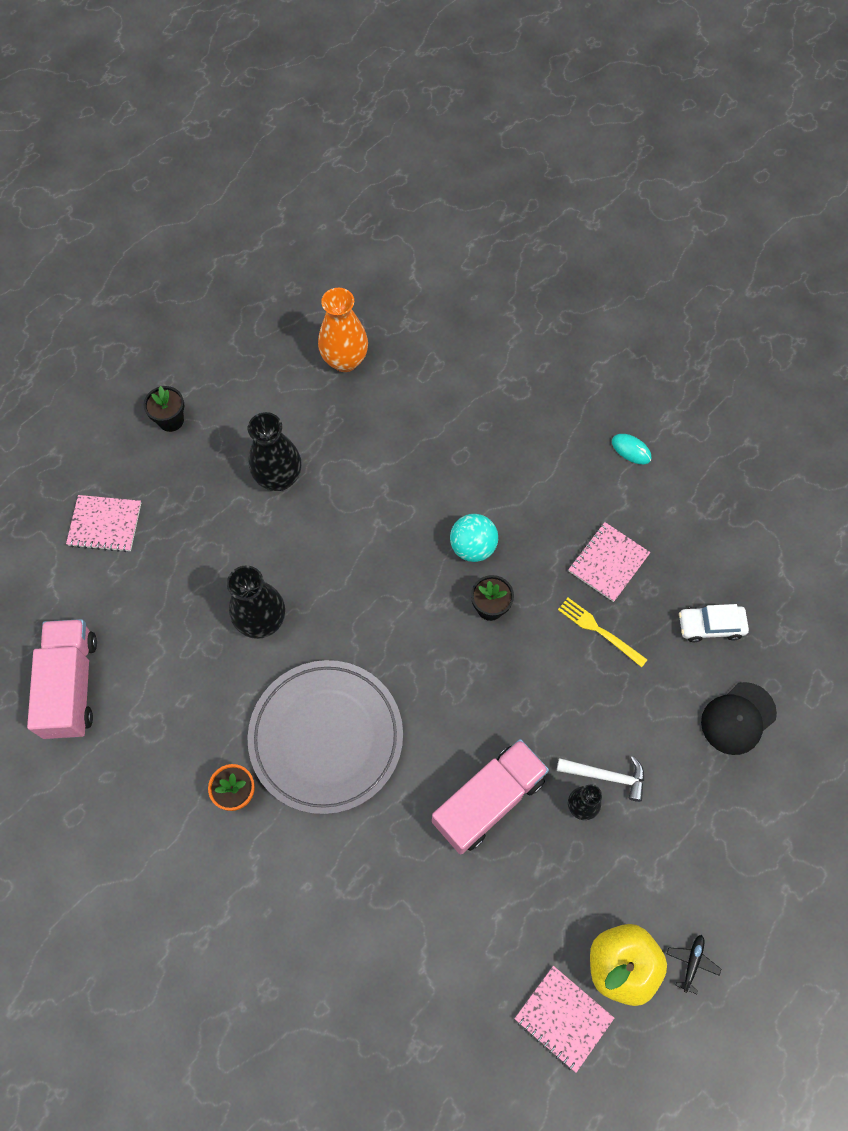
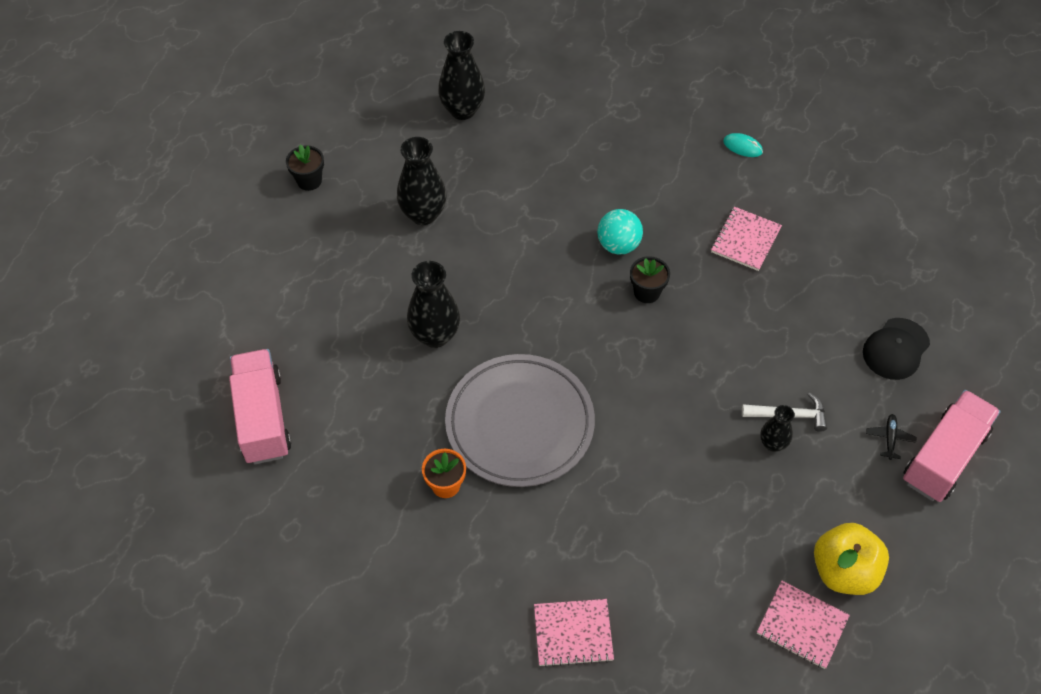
camera: 10 degrees left, 10 degrees down
pink notebook [66,495,141,552] -> pink notebook moved to [534,599,614,667]
orange vase [318,288,368,372] -> black vase [438,31,485,120]
pink truck [432,739,549,855] -> pink truck moved to [903,390,1001,502]
yellow fork [558,598,648,667] -> none
black plane [667,935,721,994] -> black plane moved to [866,414,916,460]
white car [679,604,749,642] -> none

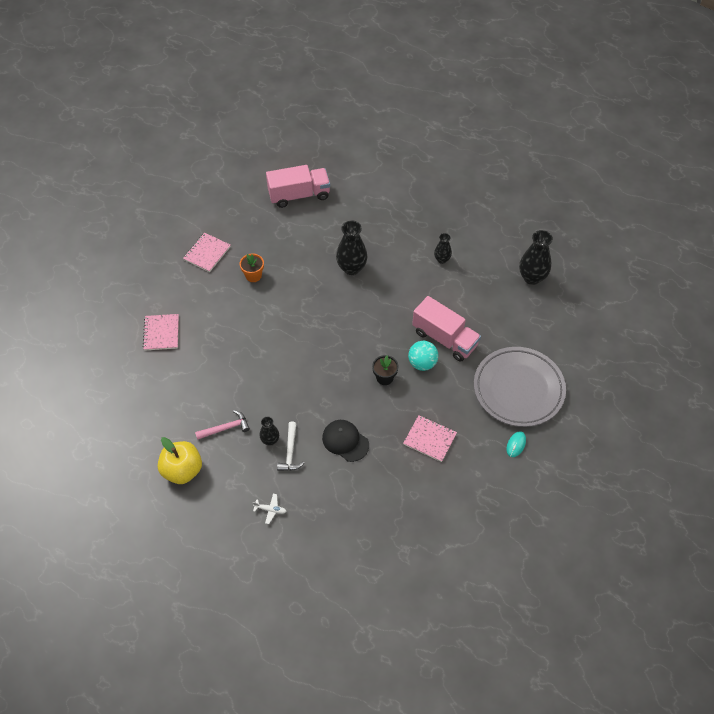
camera: 90 degrees right, 0 degrees up
black flower pot [286,144,324,191] -> none
black vase [397,137,447,225] -> black vase [434,233,452,264], size x0.57
grey plate [445,354,595,487] -> grey plate moved to [474,347,566,427]
pink notebook [757,581,850,669] -> pink notebook moved to [183,233,231,272]
black cap [863,318,930,380] -> black cap moved to [322,420,369,462]
black plane [866,414,916,460] -> white plane [253,494,287,524]
pink truck [903,390,1001,502] -> pink truck moved to [412,296,481,362]
none -> pink hammer [195,410,250,440]

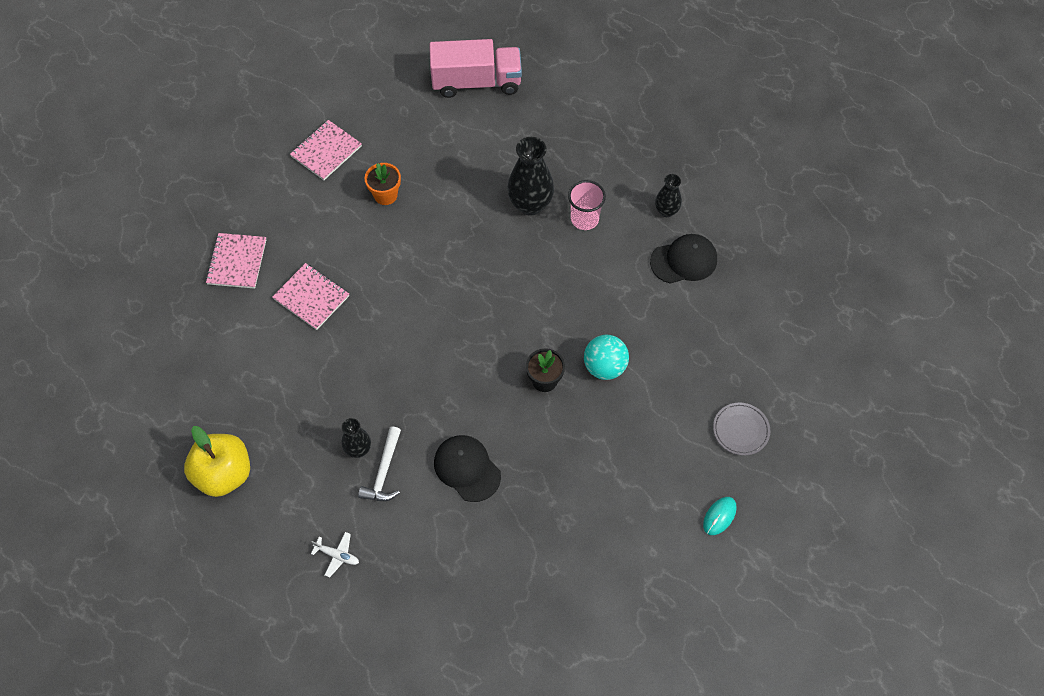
camera: 10 degrees right, 5 degrees up
pink hammer [195,410,250,440] -> none
pink notebook [403,415,457,462] -> pink notebook moved to [272,263,349,330]
pink truck [412,296,481,362] -> none
grey plate [474,347,566,427] -> grey plate [713,403,770,456], size x0.41
black vase [519,230,553,285] -> none
none -> pink cup [568,180,606,230]
none -> black cap [650,234,717,284]

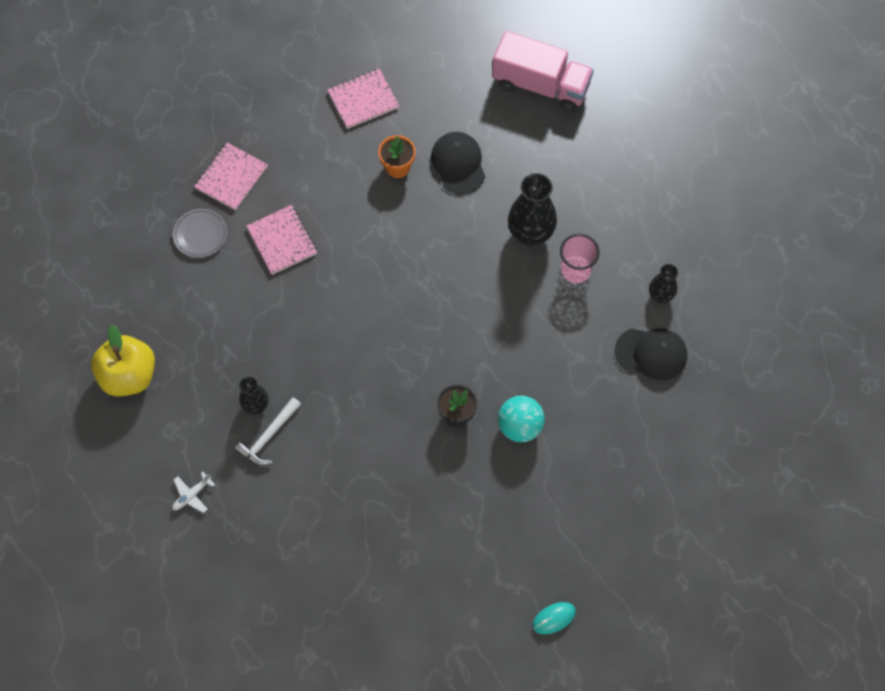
camera: 25 degrees right, 5 degrees up
white plane [311,532,359,577] -> white plane turned 90 degrees clockwise [172,472,215,513]
black cap [434,435,501,502] -> black cap moved to [431,132,485,194]
grey plate [713,403,770,456] -> grey plate moved to [173,209,227,258]

